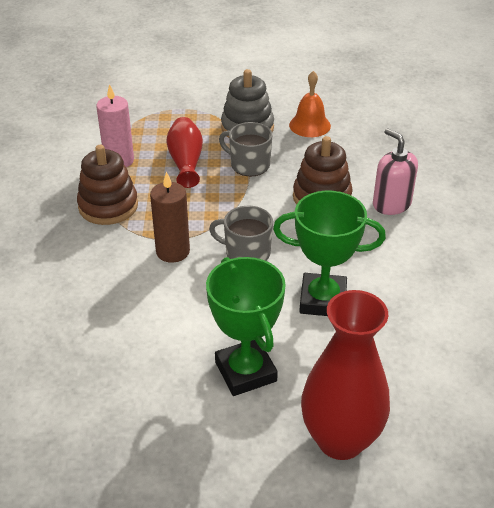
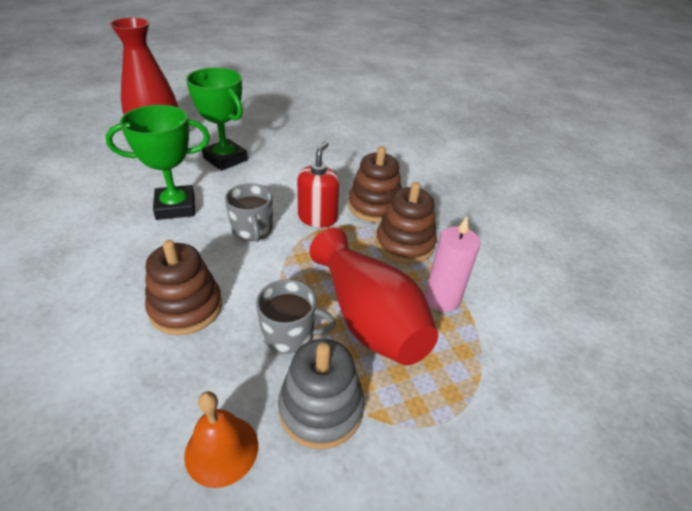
camera: 155 degrees right, 0 degrees up
brown candle [150,172,190,263] -> red soap dispenser [297,142,340,228]
red vase [167,117,203,188] -> red vase [309,228,438,365], size x1.65
grey mug [209,206,273,261] -> grey mug turned 75 degrees clockwise [225,183,273,242]
pink soap dispenser [373,128,418,215] -> none
none -> brown stacking toy [348,146,402,223]

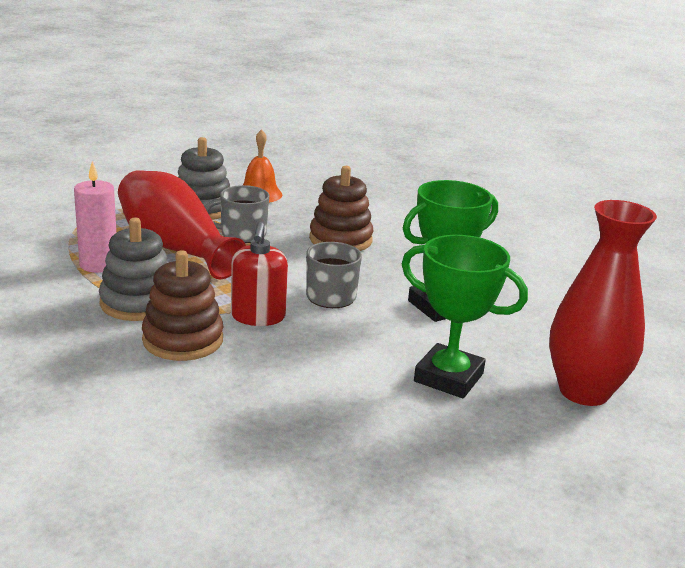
camera: 165 degrees right, 15 degrees down
brown stacking toy [376,182,437,264] -> grey stacking toy [99,218,167,321]

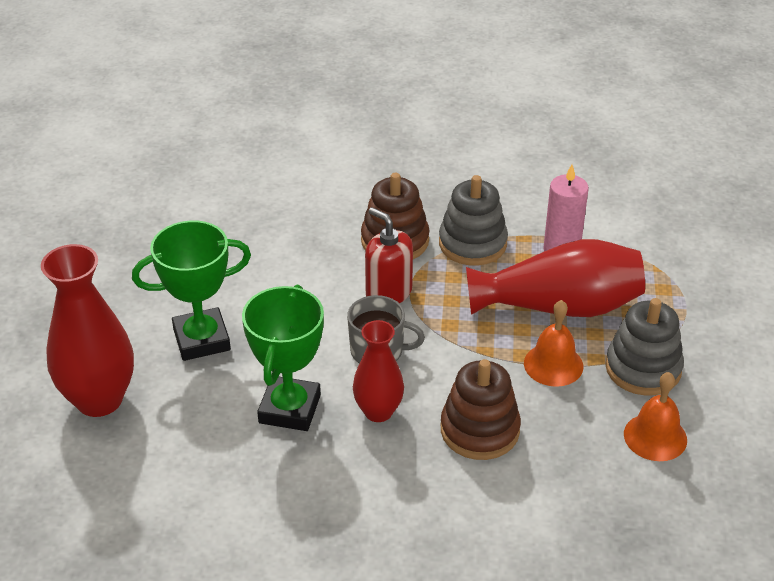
camera: 135 degrees right, 15 degrees up
grey mug [205,185,269,243] -> orange bell [524,300,583,387]
none -> red vase [353,320,404,422]

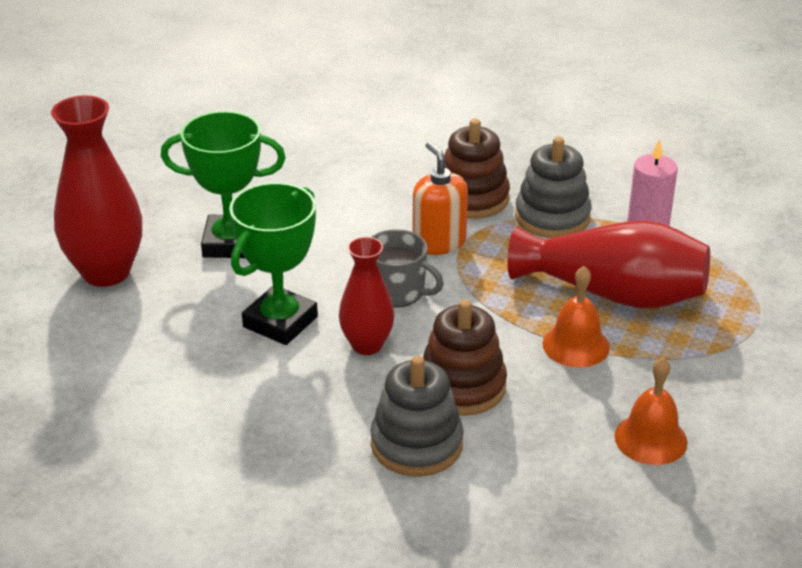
camera: 20 degrees right, 5 degrees down
red soap dispenser [365,207,413,303] -> orange soap dispenser [413,142,468,255]
grey stacking toy [605,298,684,396] -> grey stacking toy moved to [370,356,464,477]

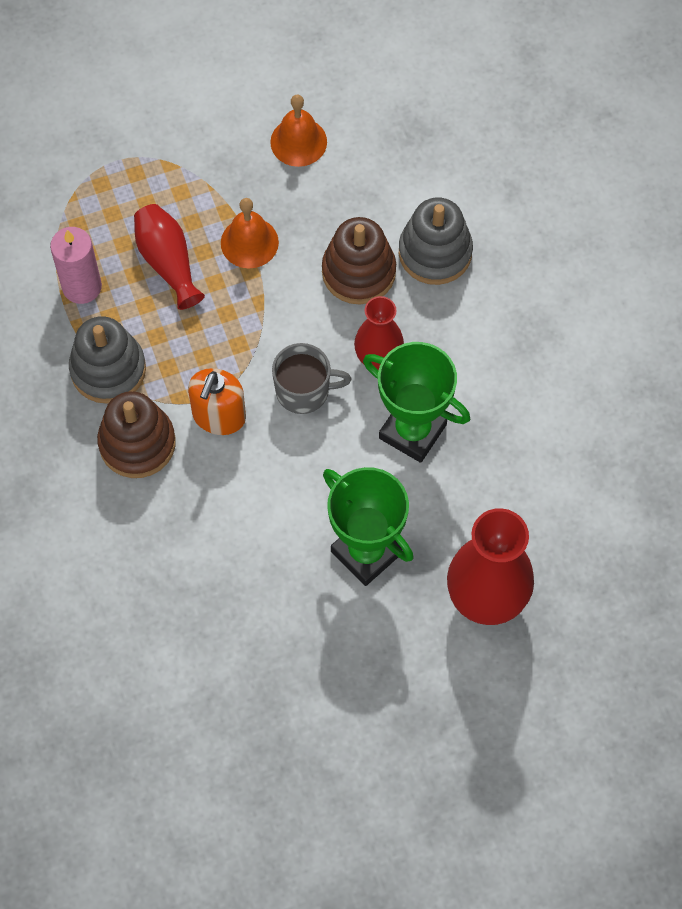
camera: 135 degrees left, 30 degrees up
green trophy [229,183,318,345] -> green trophy turned 45 degrees clockwise [363,342,470,463]
grey mug [372,229,444,307] -> grey mug turned 105 degrees clockwise [272,343,352,414]
red vase [507,220,710,308] -> red vase [134,204,205,310], size x0.61

